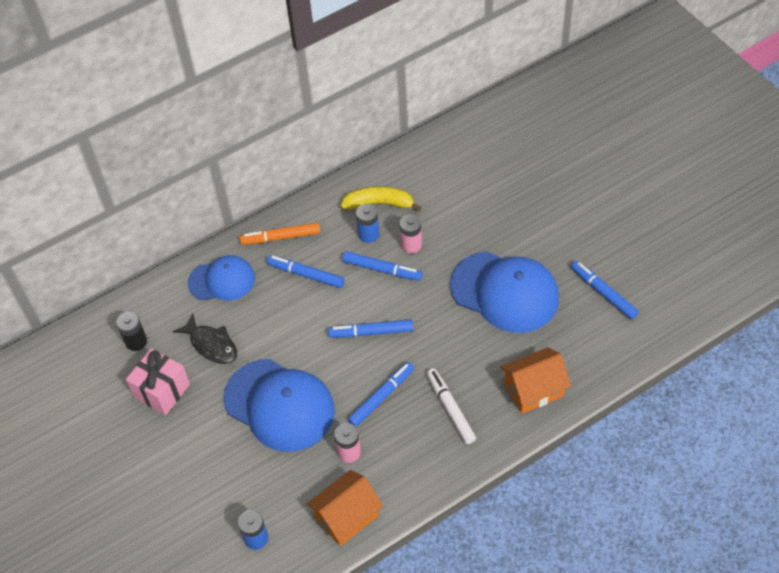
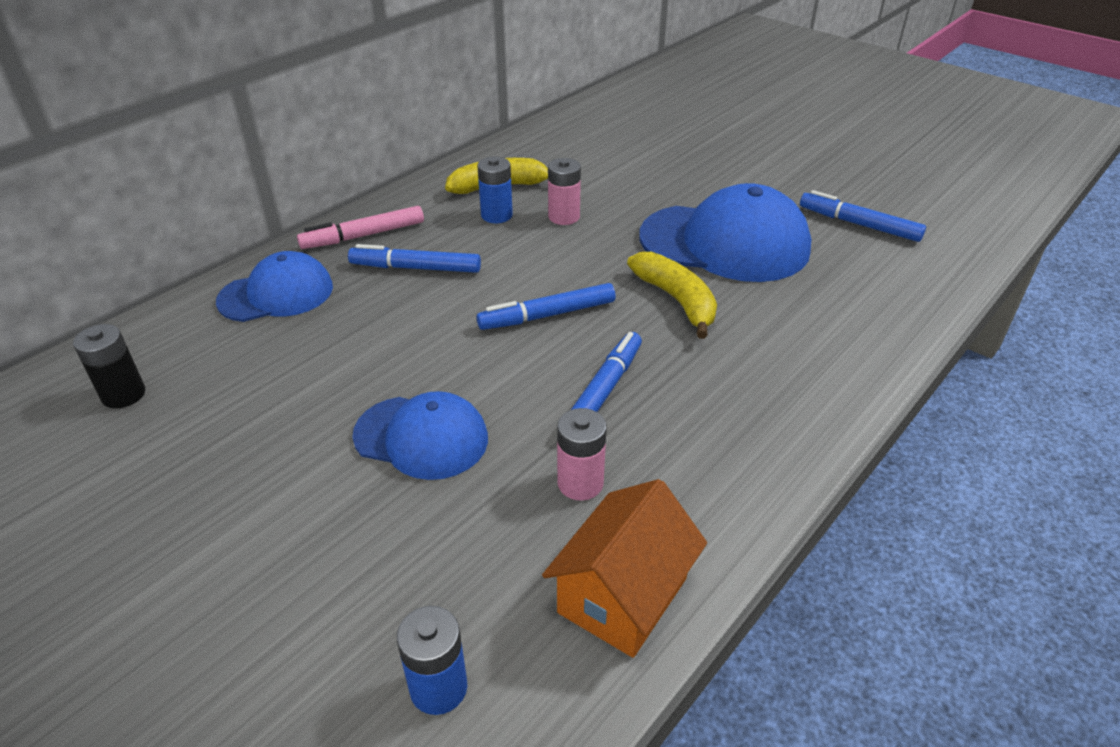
camera: 20 degrees left, 15 degrees down
pink gift [126,348,190,415] -> none
black fish [173,313,237,364] -> none
blue cap [224,359,335,452] -> blue cap [352,391,488,480], size x0.61
orange marker [240,222,320,245] -> pink marker [297,206,424,249]
blue marker [342,251,423,281] -> none
white marker [427,368,476,444] -> none
orange house [500,347,571,414] -> none
none -> yellow banana [627,252,717,339]

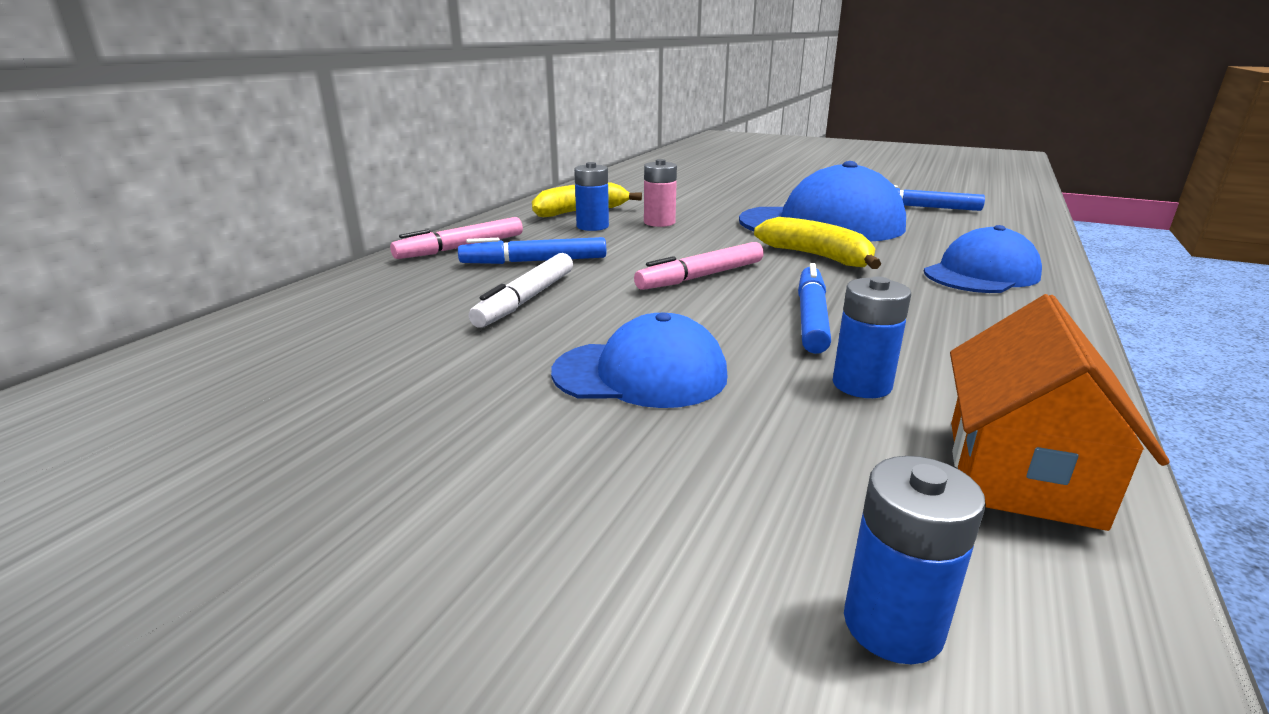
camera: 15 degrees left, 15 degrees down
black battery [73,324,145,409] -> none
blue cap [216,251,333,322] -> blue cap moved to [924,225,1042,293]
blue marker [477,283,616,330] -> pink marker [634,242,764,290]
pink battery [557,408,607,501] -> blue battery [833,277,911,398]
none -> white marker [469,253,573,328]

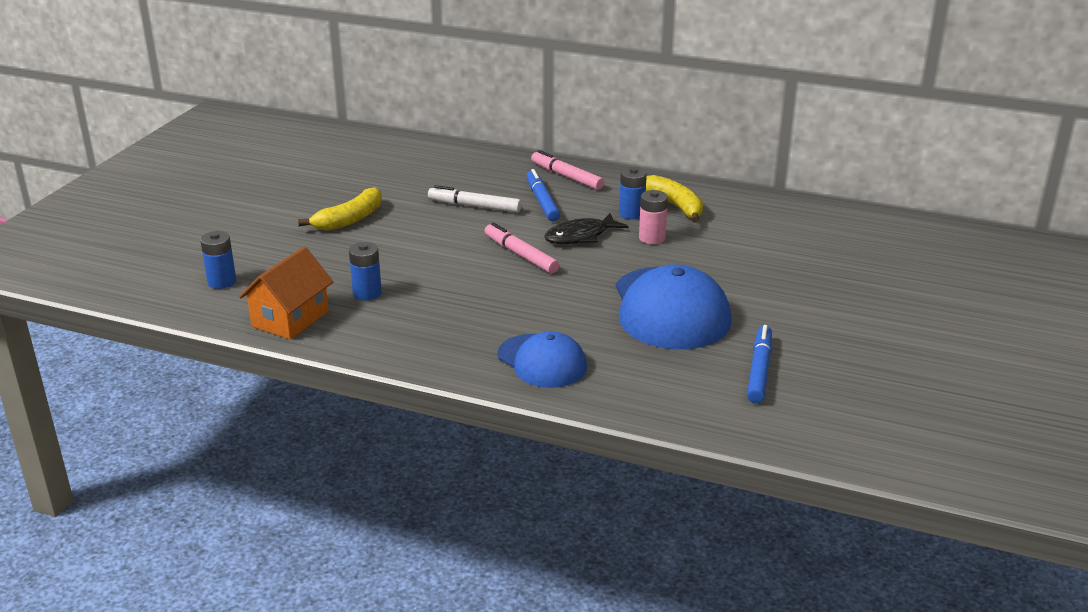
camera: 85 degrees right, 5 degrees up
blue cap [551,312,727,408] -> none
yellow banana [754,217,881,269] -> yellow banana moved to [298,187,382,231]
blue marker [798,263,831,354] -> none
orange house [950,294,1170,531] -> orange house turned 75 degrees counterclockwise [239,247,333,339]
none -> black fish [544,213,629,244]

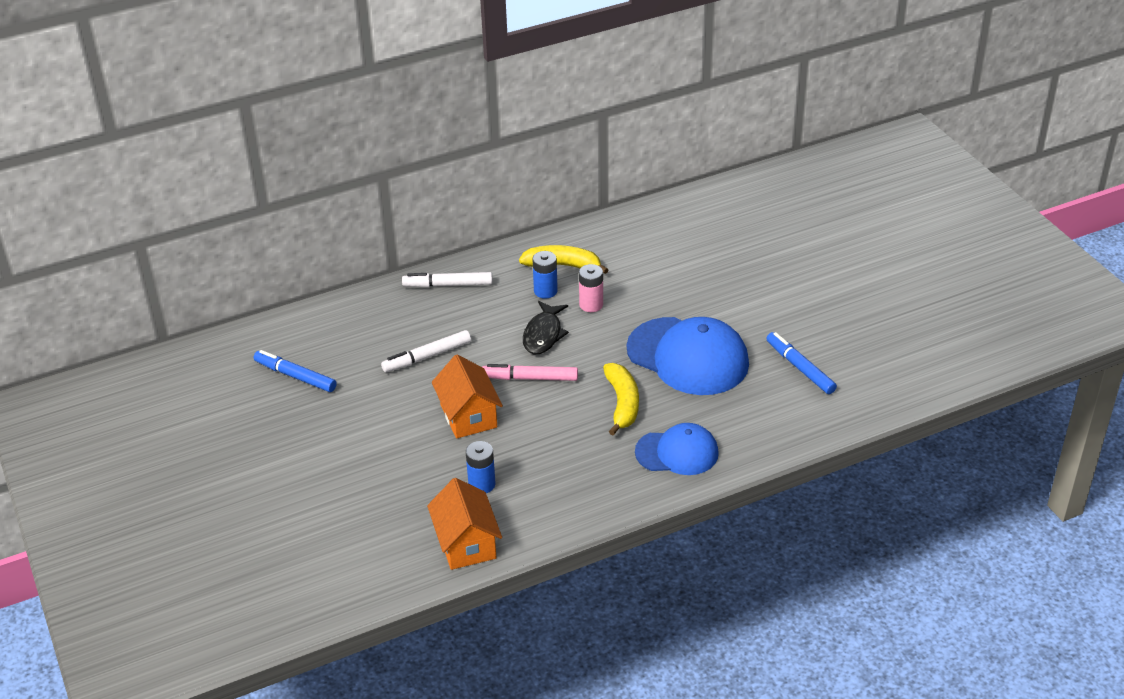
camera: 45 degrees left, 10 degrees up
blue battery [200,231,236,289] -> none
yellow banana [298,187,382,231] -> yellow banana moved to [603,363,639,435]
blue marker [527,169,561,222] -> blue marker moved to [254,350,337,392]
pink marker [531,150,604,190] -> white marker [402,272,493,287]
none -> orange house [432,355,503,439]

